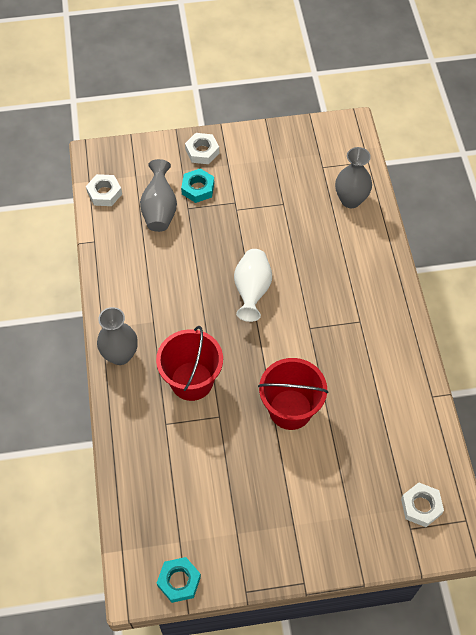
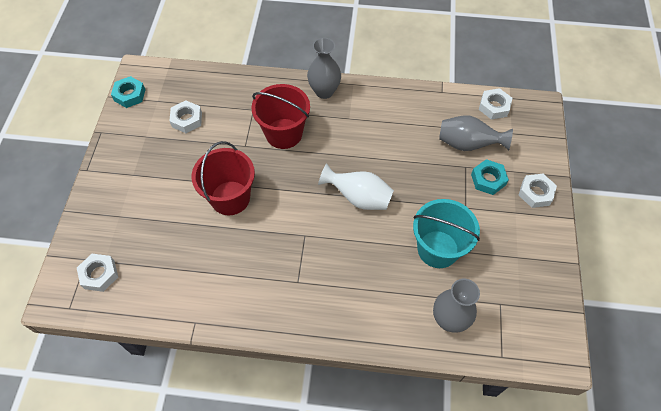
camera: 105 degrees right, 0 degrees up
none -> white nut [169,101,202,133]
none -> turquoise bucket [413,199,480,268]

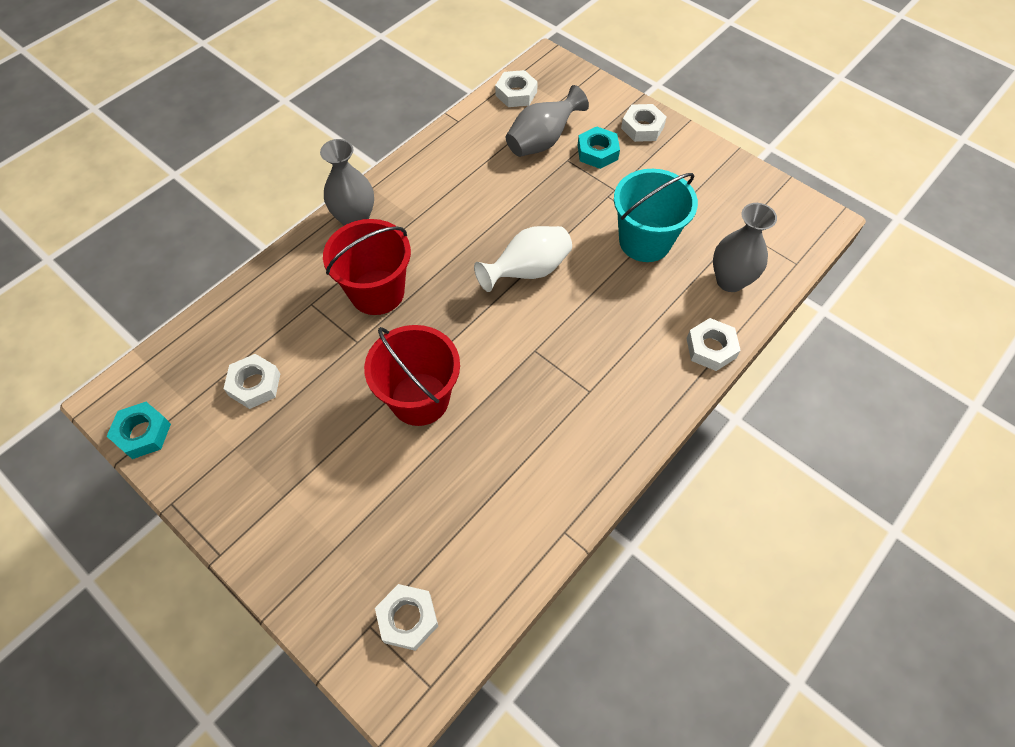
camera: 55 degrees left, 0 degrees up
none -> white nut [686,318,741,371]

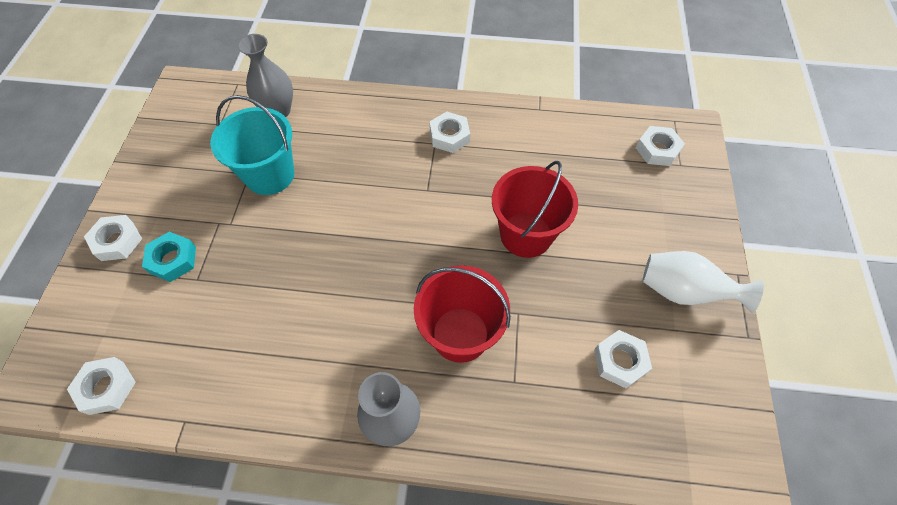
camera: 125 degrees left, 0 degrees up
turquoise nut [107,402,171,459] -> none
white vase [474,226,572,292] -> white vase moved to [643,251,764,313]
grey vase [505,85,589,157] -> none
white nut [686,318,741,371] -> white nut moved to [430,112,470,153]

